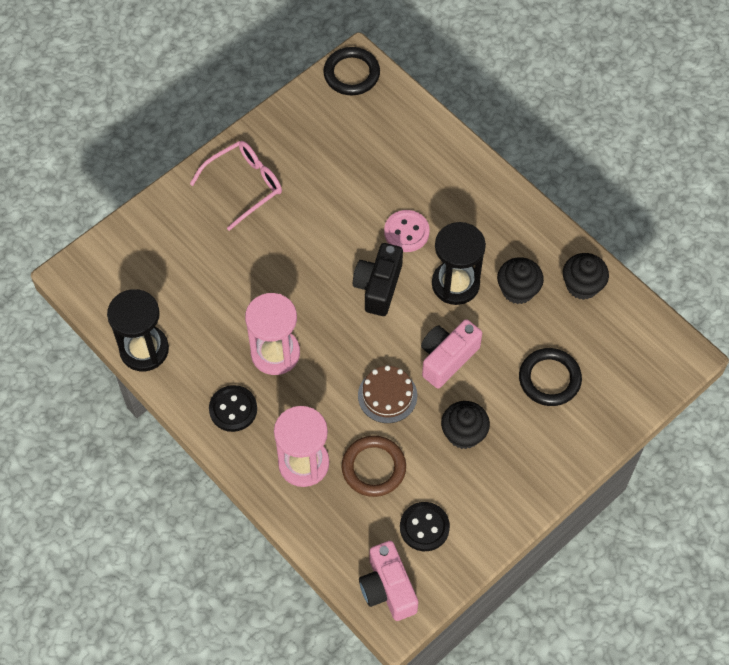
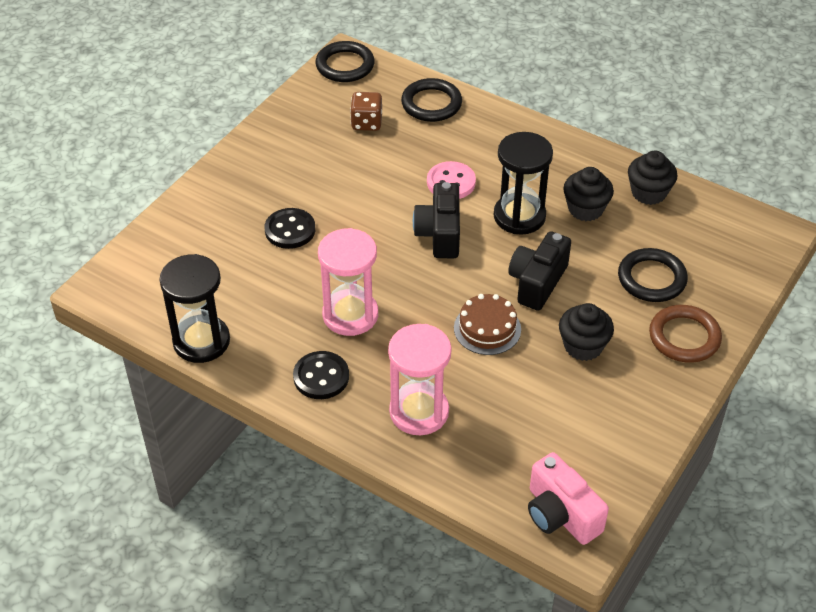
camera: 15 degrees left, 15 degrees down
pink glasses [190,141,282,231] -> none
brown ring [342,436,406,497] -> brown ring moved to [649,305,722,363]
black button [400,502,450,551] -> black button moved to [265,208,315,249]
pink camera [421,319,482,389] -> black camera [508,231,571,311]
none -> brown dice [350,92,382,131]
none -> black ring [401,78,462,122]

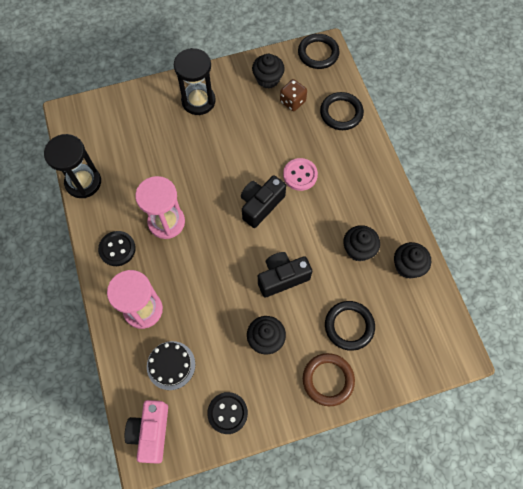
camera: 40 degrees right, 20 degrees up
black button [265,208,315,249] -> black button moved to [207,392,248,434]
brown cake [454,294,521,355] -> none
black hourglass [494,132,553,235] -> black hourglass moved to [174,48,216,115]
none -> black cake [147,341,195,390]
none -> black cupcake [252,54,285,89]

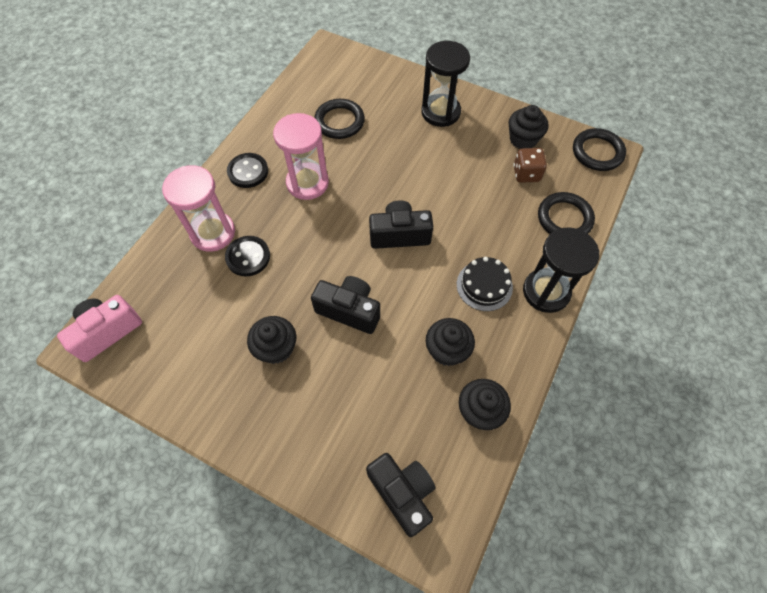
camera: 45 degrees right, 5 degrees down
black hourglass [44,134,101,198] -> black hourglass moved to [523,227,599,313]
black cake [147,341,195,390] -> black cake moved to [457,257,513,311]
black button [207,392,248,434] -> black button moved to [225,236,270,277]
pink button [283,158,318,191] -> none
brown ring [303,353,355,406] -> none
black ring [325,301,375,351] -> black ring moved to [314,99,365,139]
none -> black camera [366,453,436,537]

